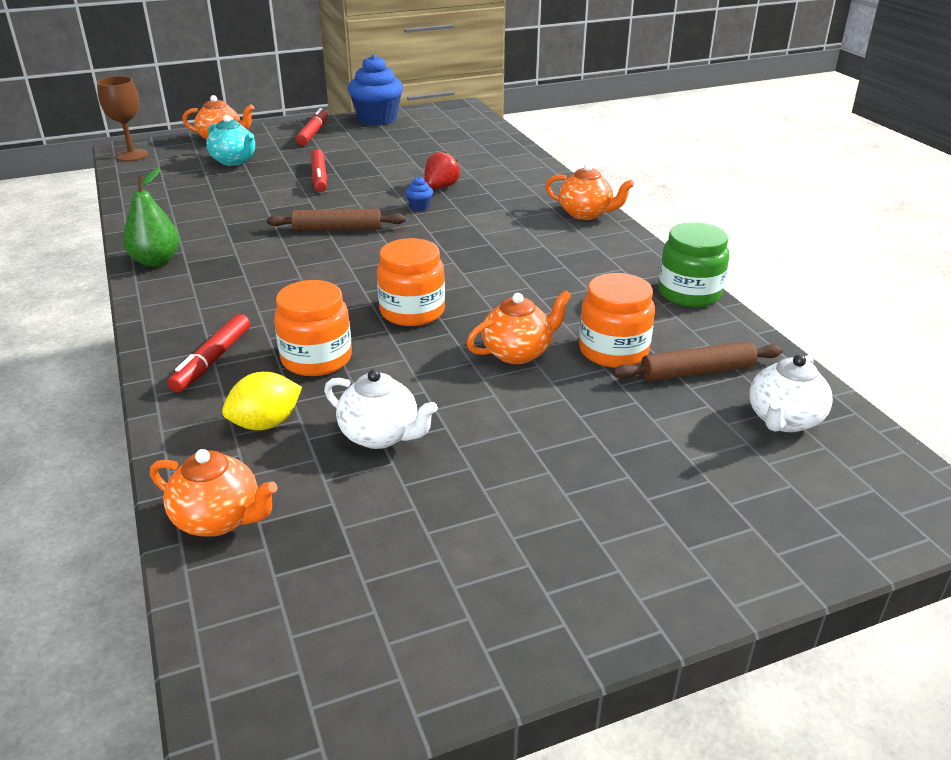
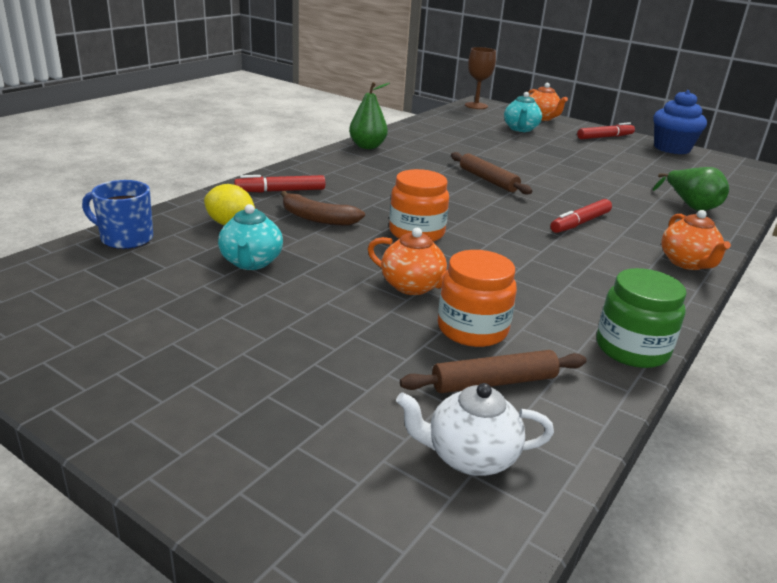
camera: 55 degrees right, 5 degrees down
orange teapot [150,449,277,537] -> blue mug [82,180,153,249]
orange jar [274,280,352,376] -> brown banana [281,191,365,226]
red marker [311,149,327,192] -> red marker moved to [550,199,612,233]
white teapot [324,369,438,449] -> turquoise teapot [218,204,283,270]
blue cupcake [406,177,433,211] -> none
red strawberry [424,151,460,189] -> none
brown rolling pin [613,341,783,381] -> brown rolling pin turned 60 degrees counterclockwise [400,350,587,393]
none -> green pear [653,167,729,211]

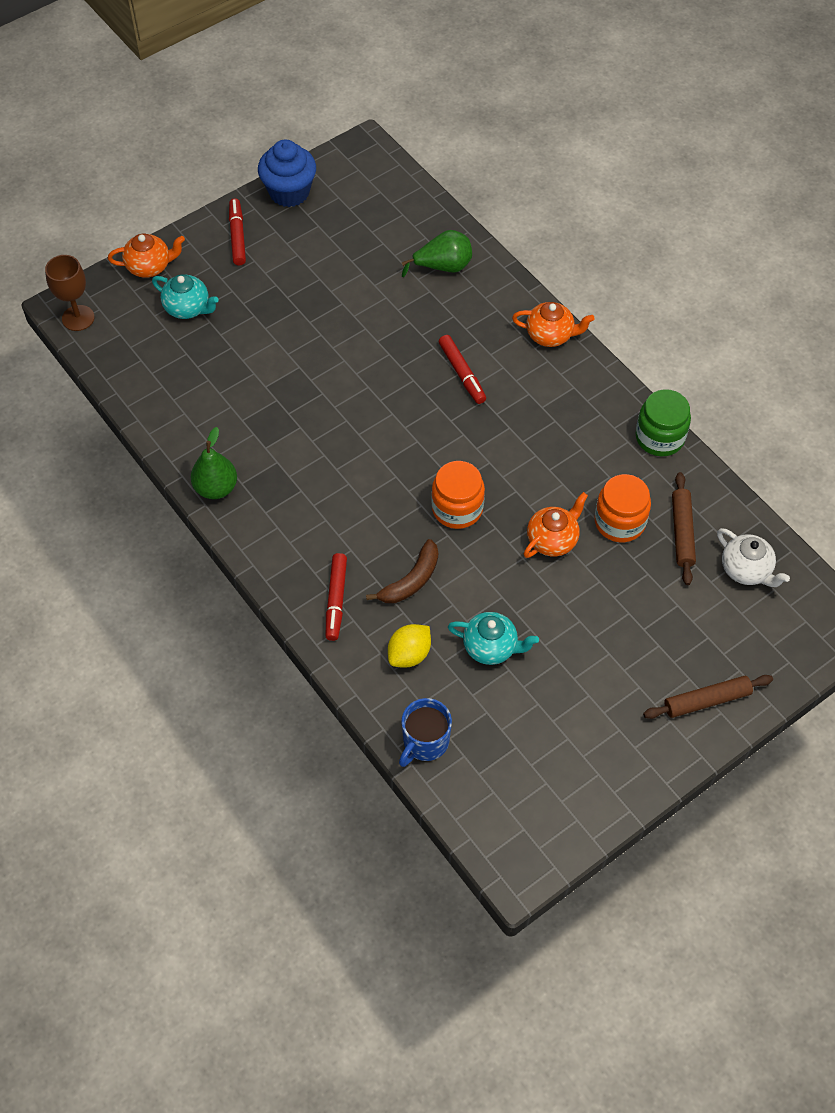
camera: 70 degrees left, 30 degrees up
white teapot [396,383,554,476] -> white teapot turned 60 degrees counterclockwise [717,528,790,587]
brown rolling pin [451,152,532,195] -> brown rolling pin moved to [643,675,773,719]

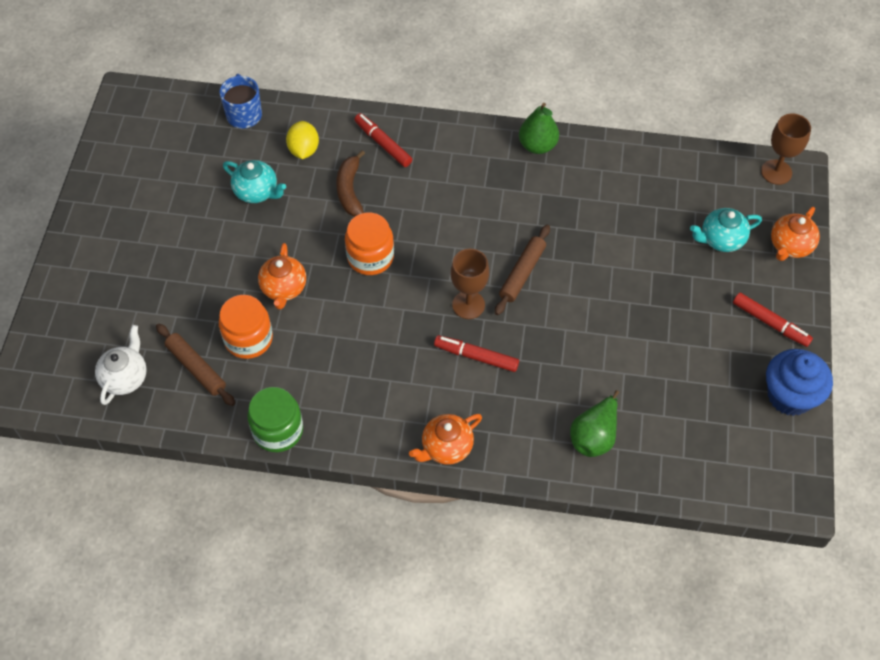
camera: 135 degrees right, 0 degrees up
turquoise teapot [448,612,539,665] -> turquoise teapot turned 120 degrees counterclockwise [223,160,286,203]
brown rolling pin [643,675,773,719] -> brown rolling pin moved to [495,225,550,315]
white teapot [717,528,790,587] -> white teapot turned 105 degrees clockwise [95,325,147,405]
none -> brown goblet [451,249,489,319]

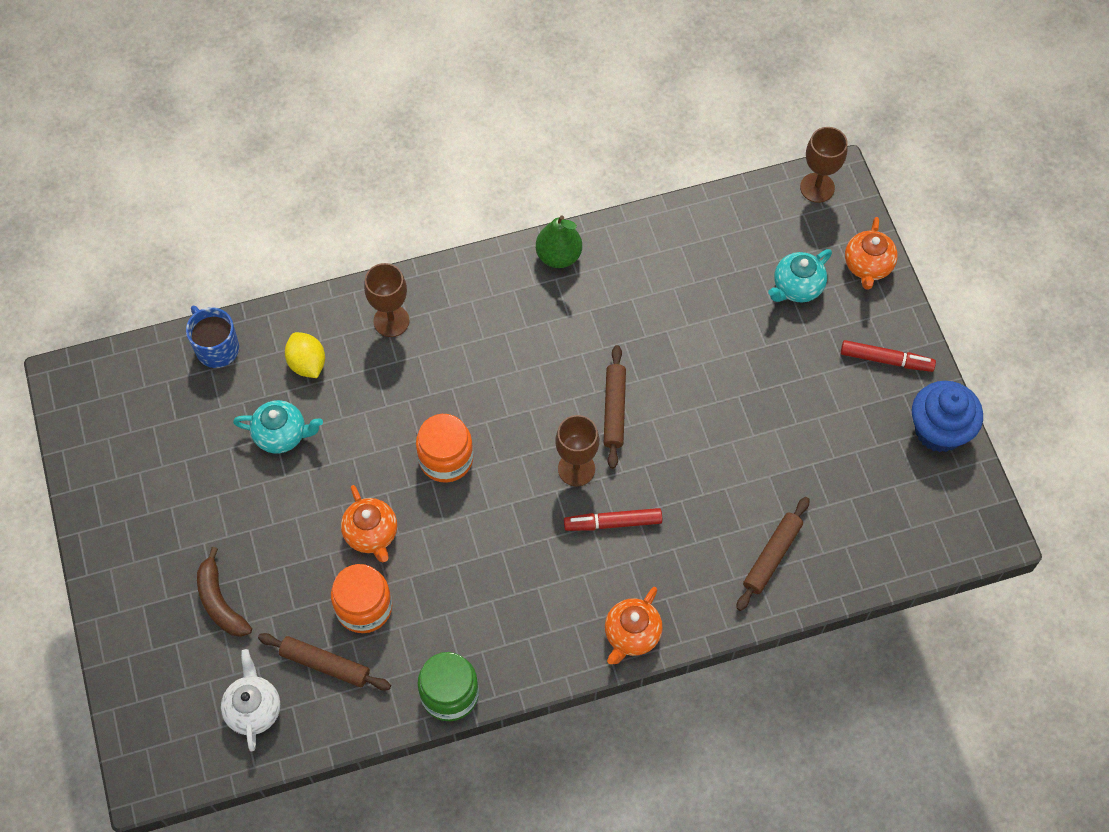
camera: 25 degrees left, 5 degrees up
brown banana [336,150,365,217] -> brown banana moved to [197,547,252,637]
red marker [354,113,412,167] -> brown goblet [364,263,409,337]
green pear [570,390,619,457] -> brown rolling pin [736,497,809,611]

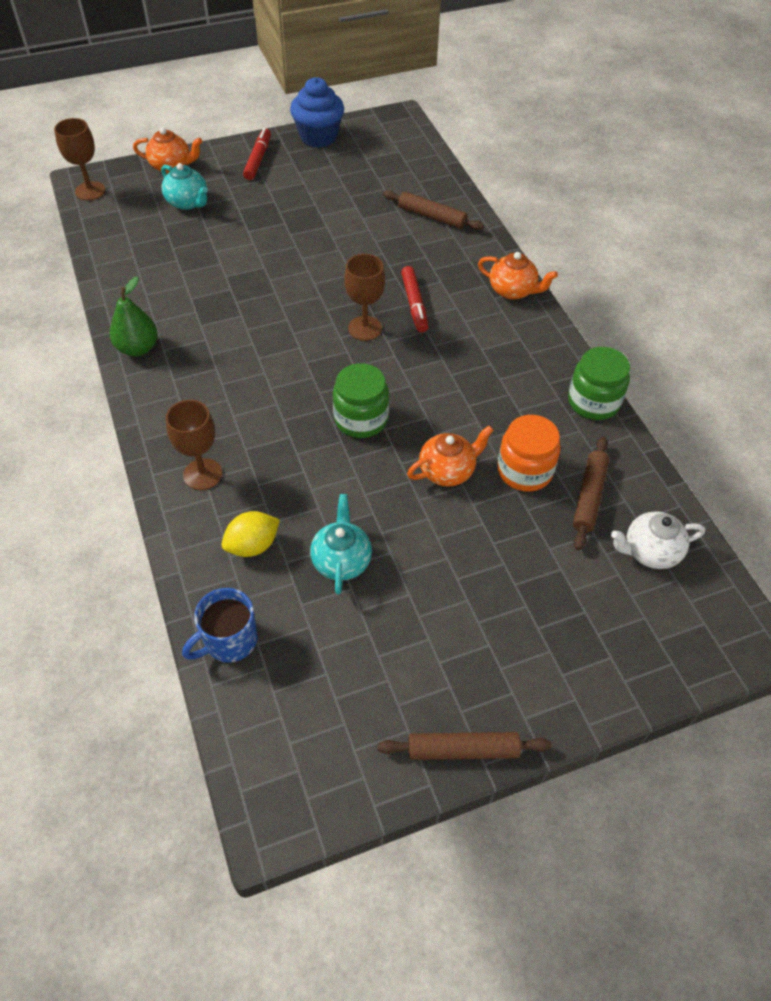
camera: 95 degrees left, 10 degrees down
brown banana [197,547,252,637] -> none
orange jar [416,414,473,483] -> green jar [333,363,389,438]
brown rolling pin [604,345,626,469] -> brown rolling pin moved to [377,732,551,760]

